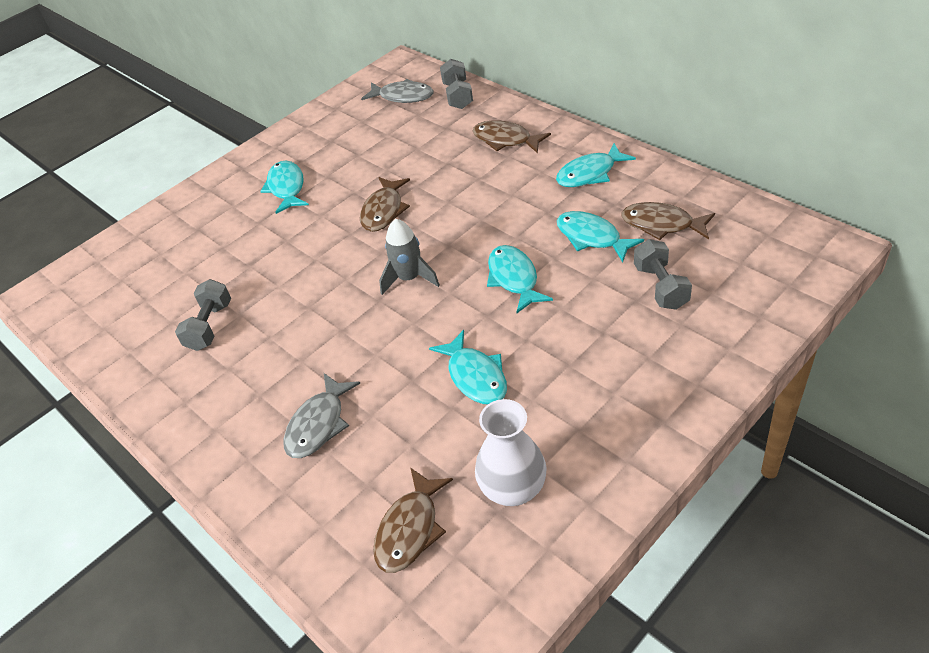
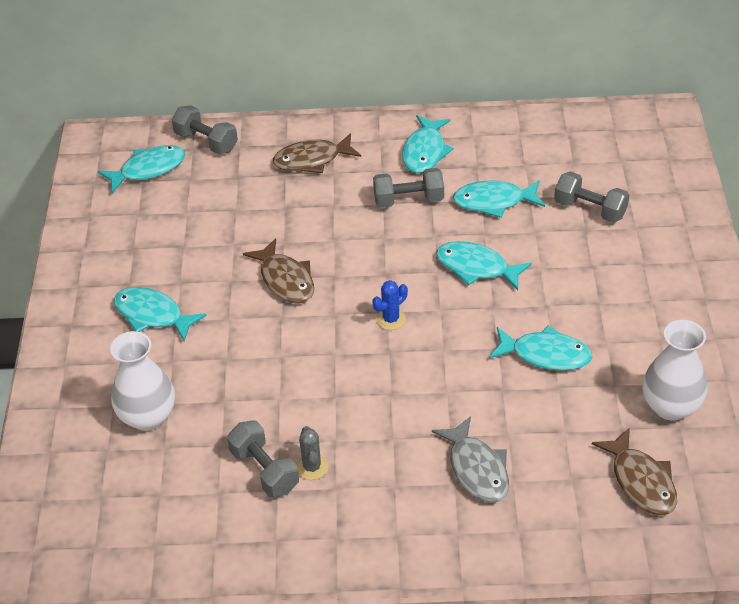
camera: 50 degrees left, 0 degrees up
grey fish [361,79,434,103] -> turquoise fish [98,145,186,193]
grey rocket [379,219,440,295] -> blue cactus [372,280,408,330]
brown fish [621,202,715,240] -> none
none -> white vase [110,331,175,431]
none -> grey cactus [296,426,328,480]
none -> grey dumbbell [373,168,444,208]

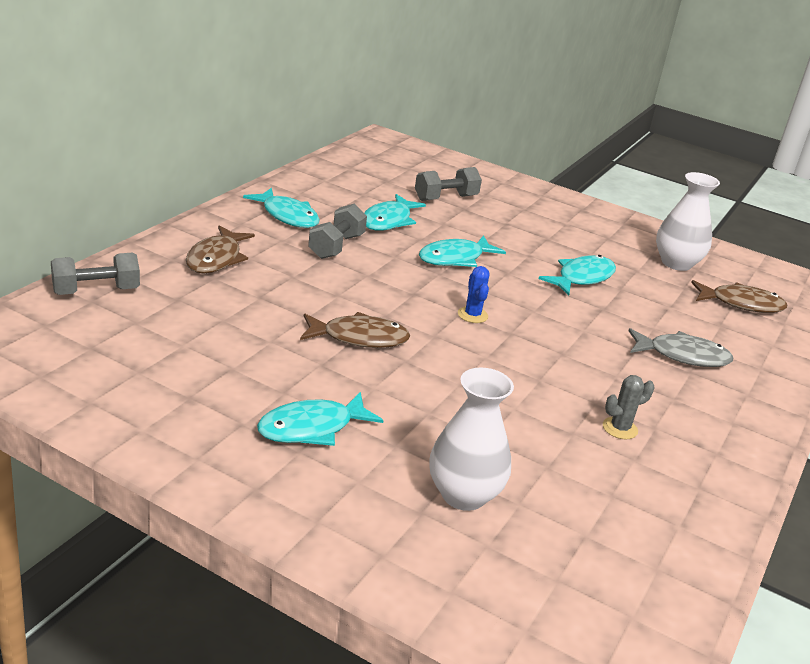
camera: 65 degrees left, 15 degrees down
turquoise fish [98,145,186,193] -> none
grey dumbbell [227,421,299,497] -> none
grey cactus [296,426,328,480] -> grey cactus turned 45 degrees counterclockwise [603,375,654,439]

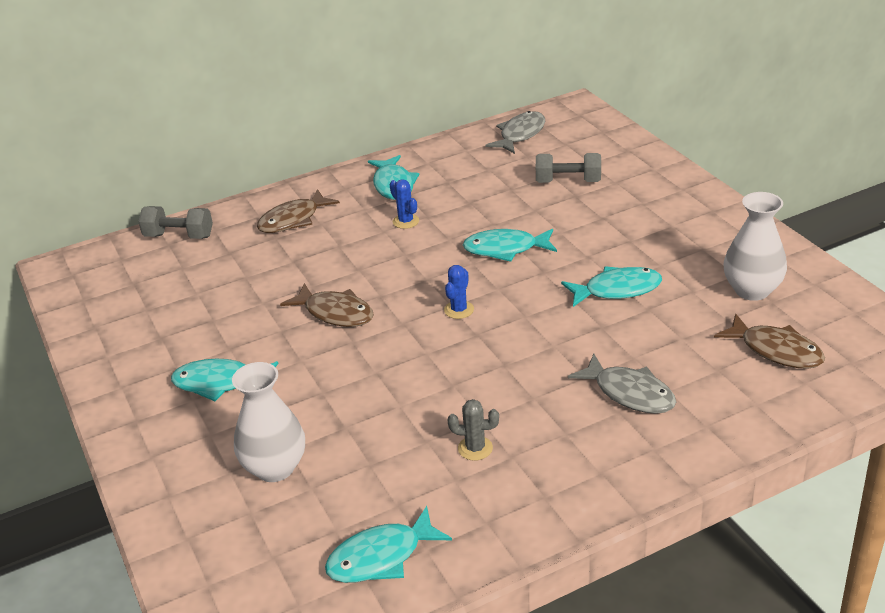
camera: 40 degrees right, 5 degrees up
grey dumbbell [308,204,367,259] -> blue cactus [390,179,419,229]
turquoise fish [364,194,426,231] -> turquoise fish moved to [325,506,452,583]
none -> grey fish [485,111,545,154]

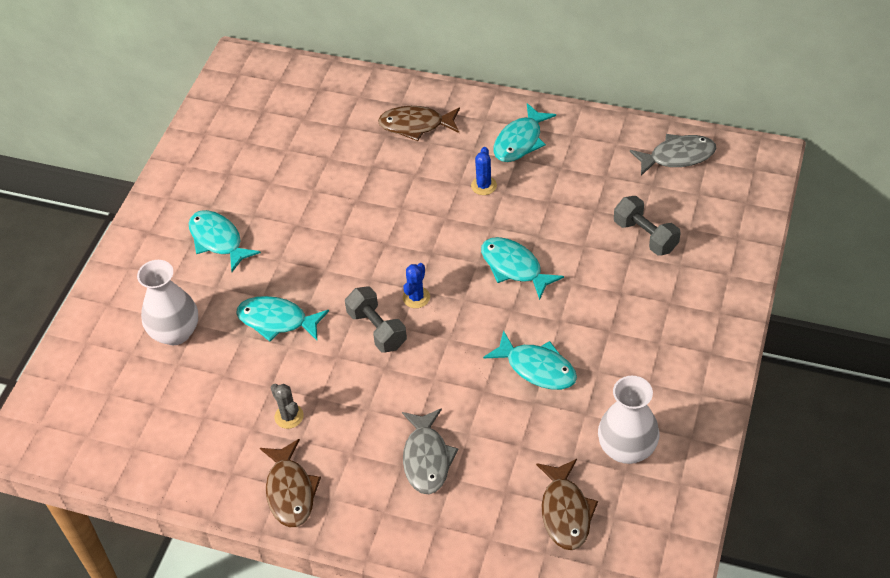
camera: 45 degrees right, 15 degrees up
grey dumbbell [138,206,213,239] -> grey dumbbell moved to [345,287,407,353]
brown fish [280,283,374,327] -> brown fish moved to [260,439,321,527]
turquoise fish [325,506,452,583] -> turquoise fish moved to [236,296,329,342]
blue cactus [444,265,474,319] -> blue cactus turned 45 degrees counterclockwise [403,263,430,308]

